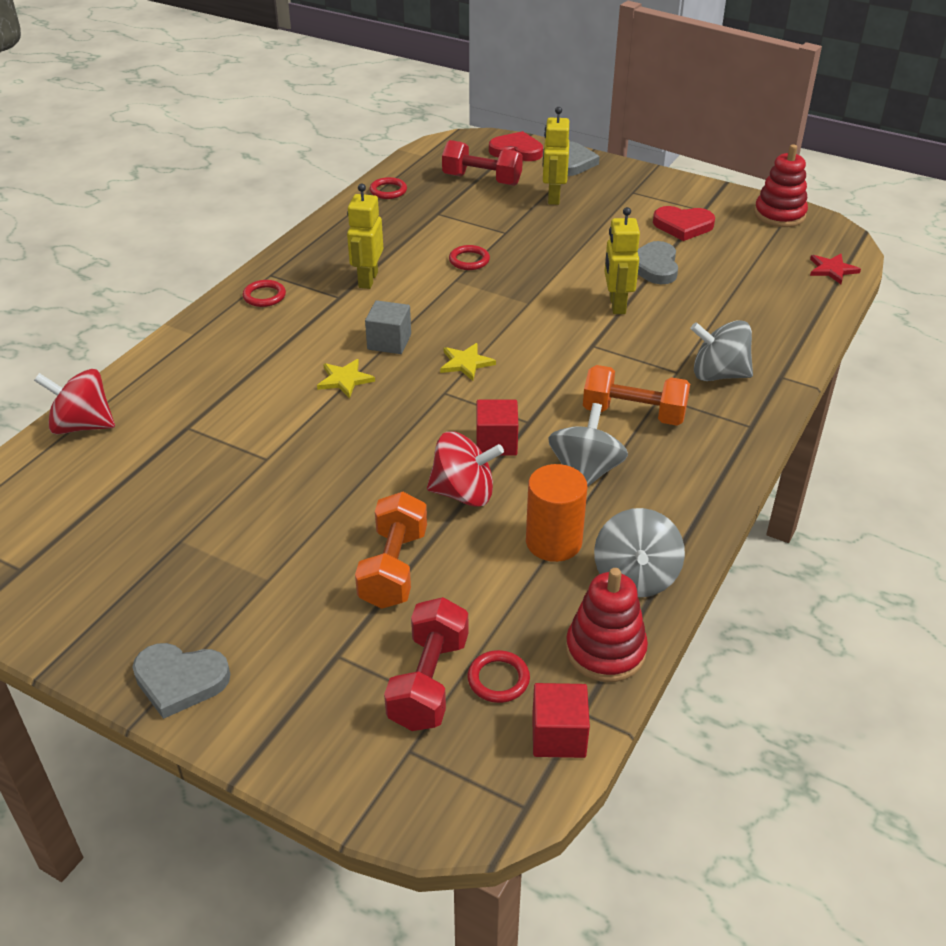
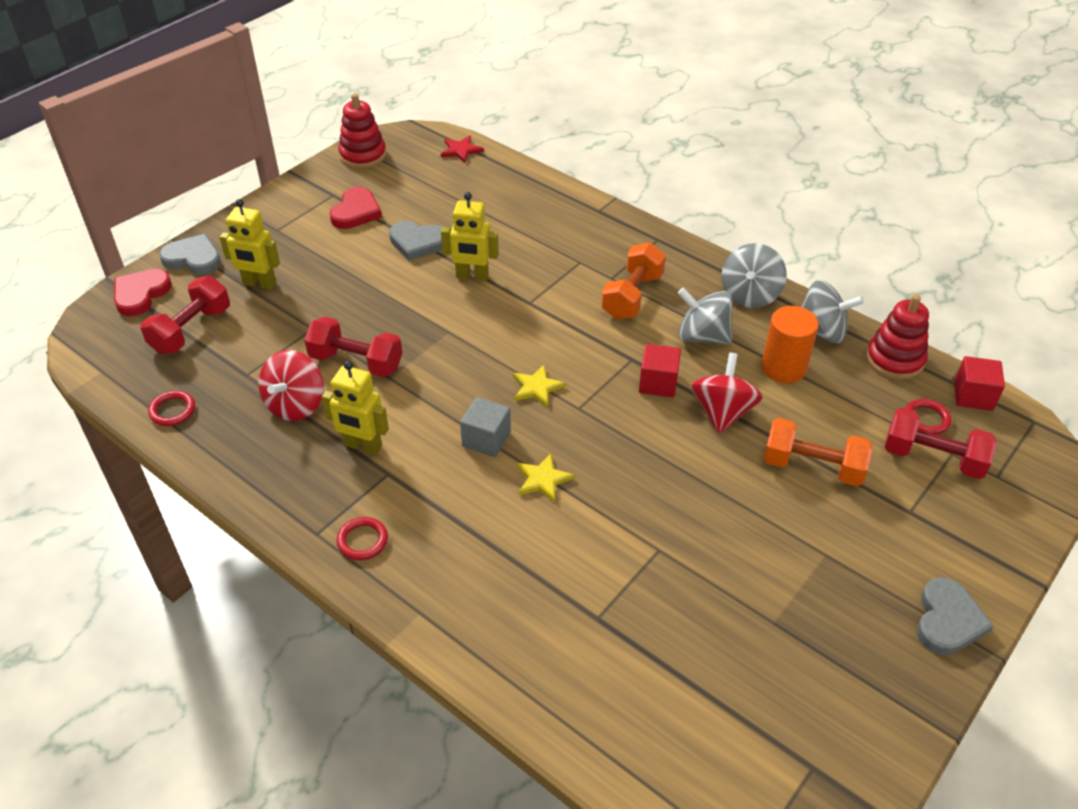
camera: 80 degrees left, 5 degrees up
red spinning top [34,369,115,434] -> red spinning top moved to [258,350,324,421]
red ring [449,245,490,270] -> red dumbbell [304,317,402,377]
grey spinning top [690,320,753,381] -> grey spinning top moved to [721,243,787,308]

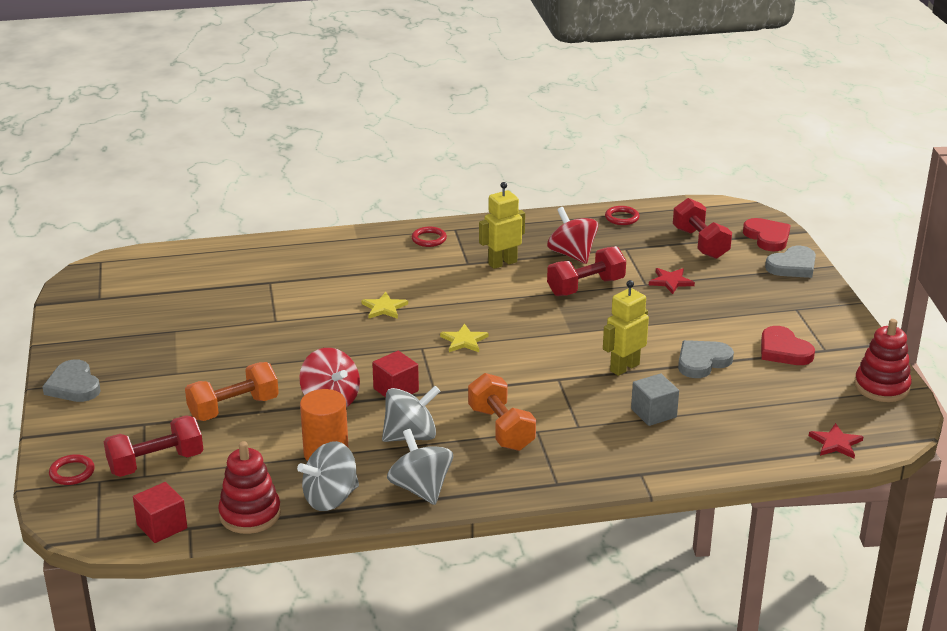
camera: 130 degrees right, 15 degrees down
yellow robot [219,199,280,289] -> none
grey cube [460,397,511,457] -> grey cube moved to [631,373,679,426]
red ring [905,399,952,435] -> red ring moved to [49,454,95,485]
none -> red star [649,268,695,294]

